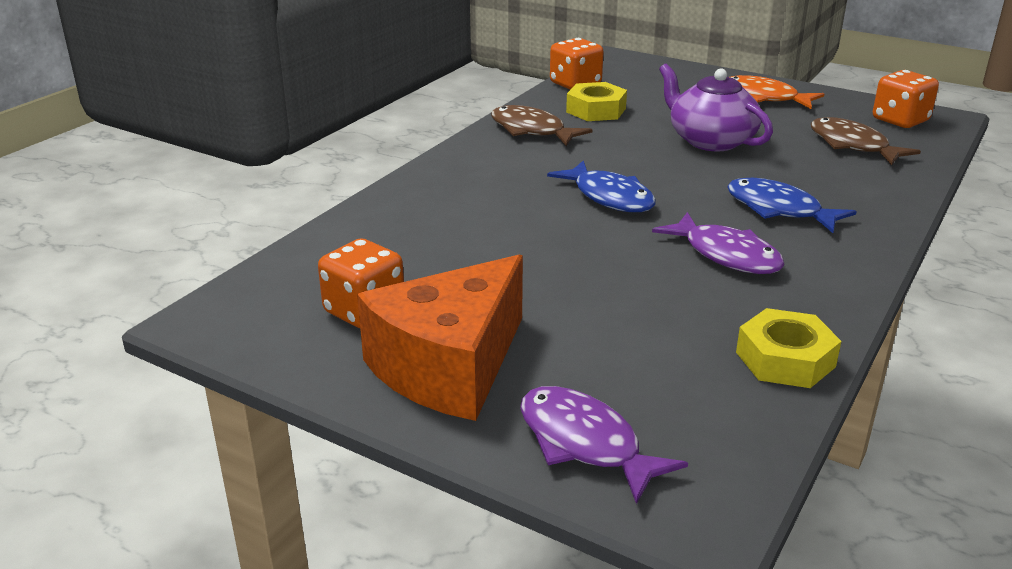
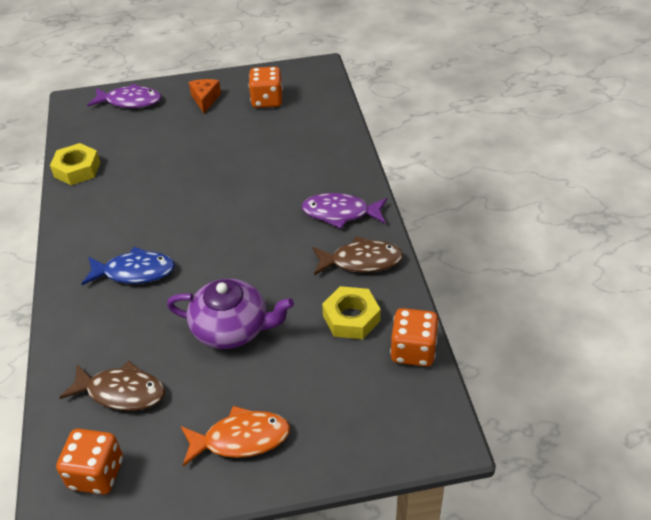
camera: 140 degrees right, 15 degrees up
orange cheese [357,255,523,421] -> orange cheese [189,79,221,113], size x0.46
blue fish [547,160,656,212] -> none
purple fish [652,212,785,274] -> purple fish moved to [302,193,387,229]

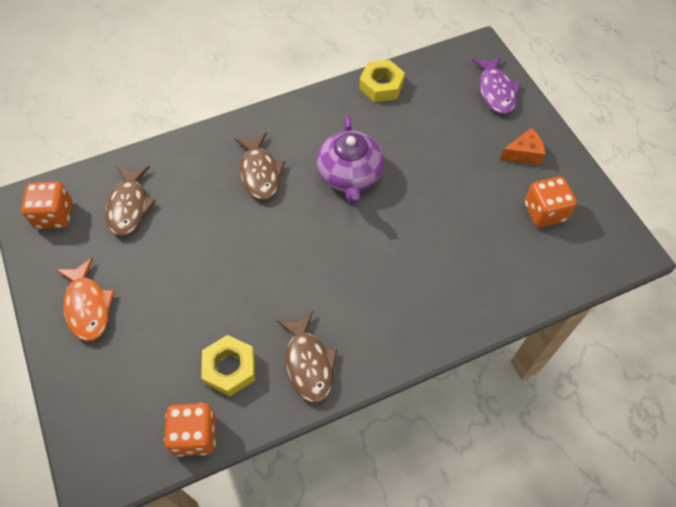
camera: 75 degrees right, 15 degrees up
blue fish [82,247,175,285] -> brown fish [235,132,285,200]
purple teapot [167,279,294,349] -> purple teapot moved to [317,116,384,204]
purple fish [302,193,387,229] -> none

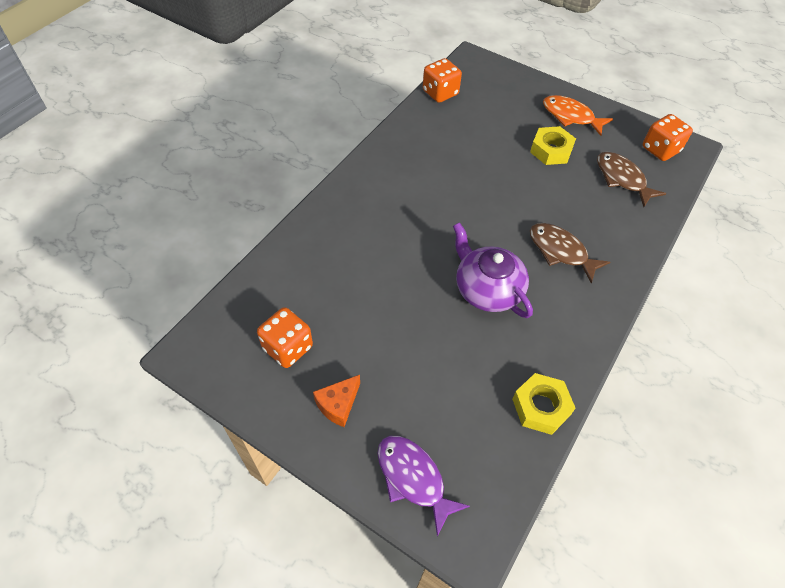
camera: 145 degrees right, 5 degrees down
yellow nut [201,335,255,396] -> yellow nut moved to [530,126,576,165]
brown fish [276,311,338,403] -> none

